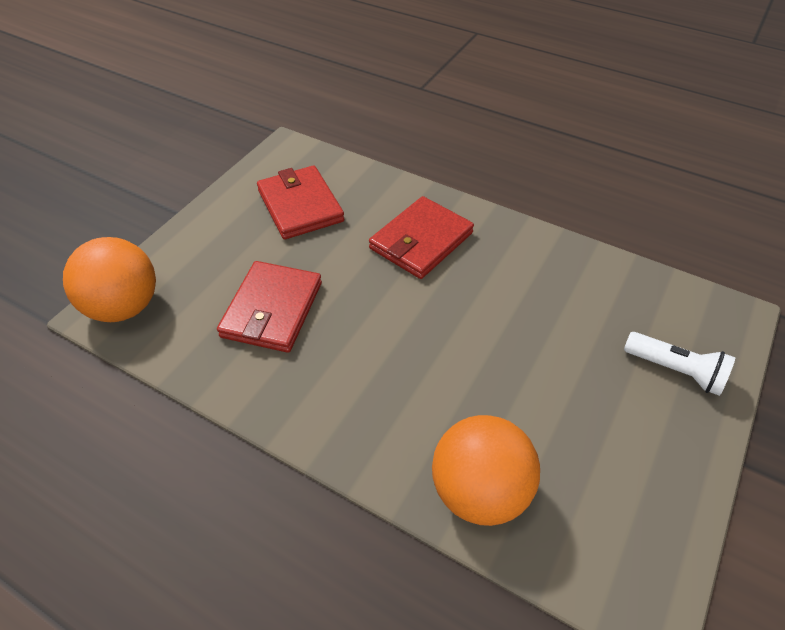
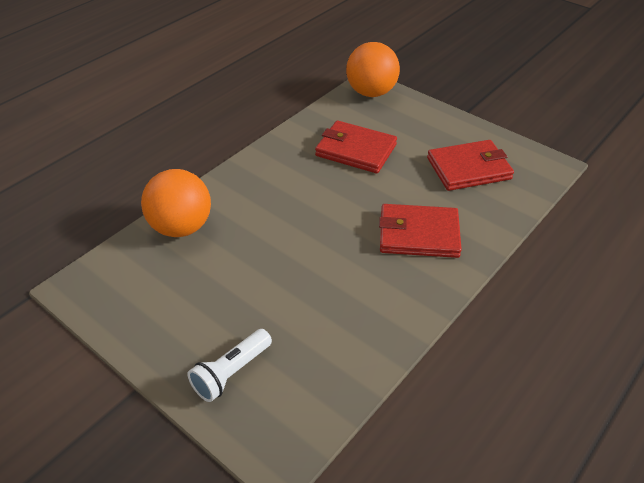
camera: 100 degrees right, 5 degrees down
red wallet [369,196,474,279] -> red wallet turned 45 degrees counterclockwise [379,204,462,258]

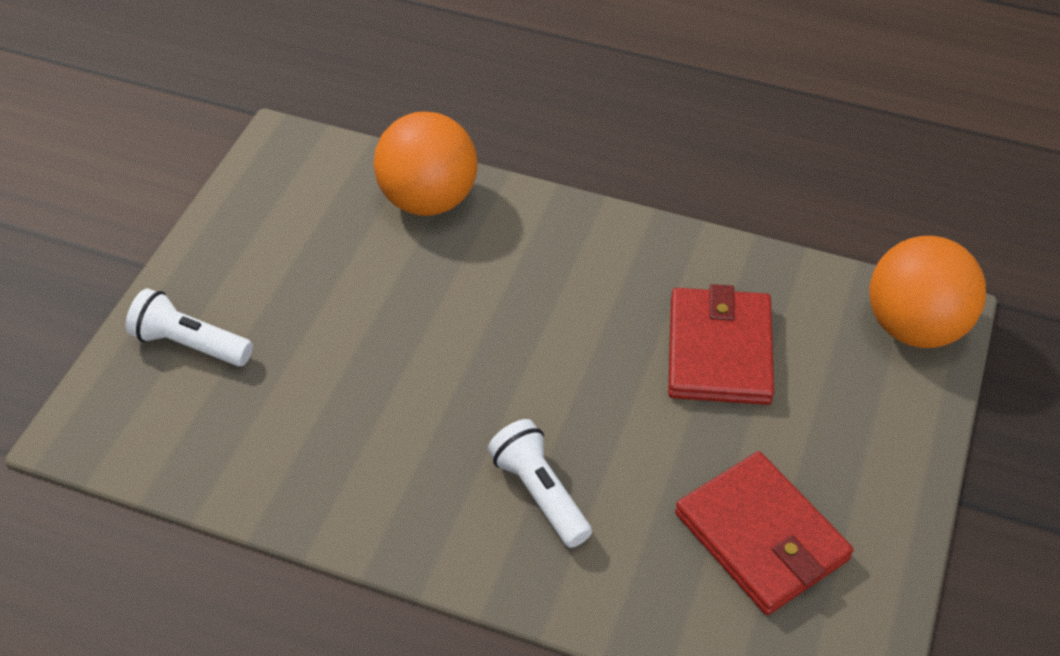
camera: 70 degrees right, 5 degrees up
red wallet [379,204,462,258] -> white flashlight [488,419,592,548]

